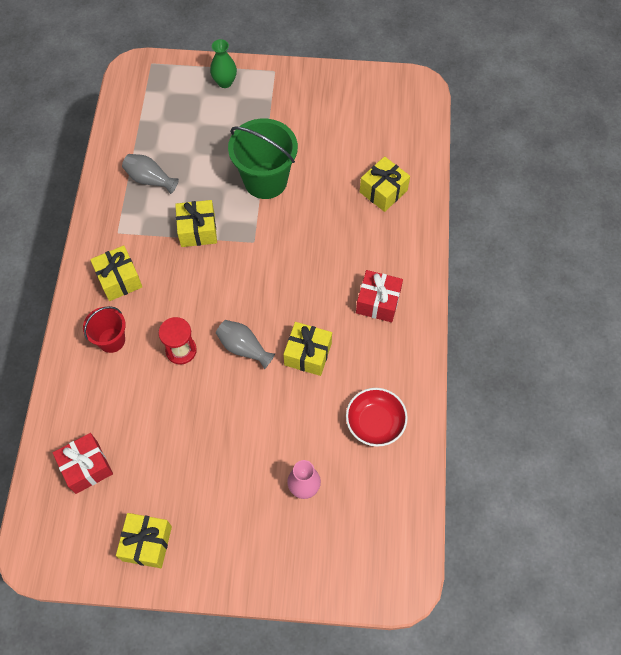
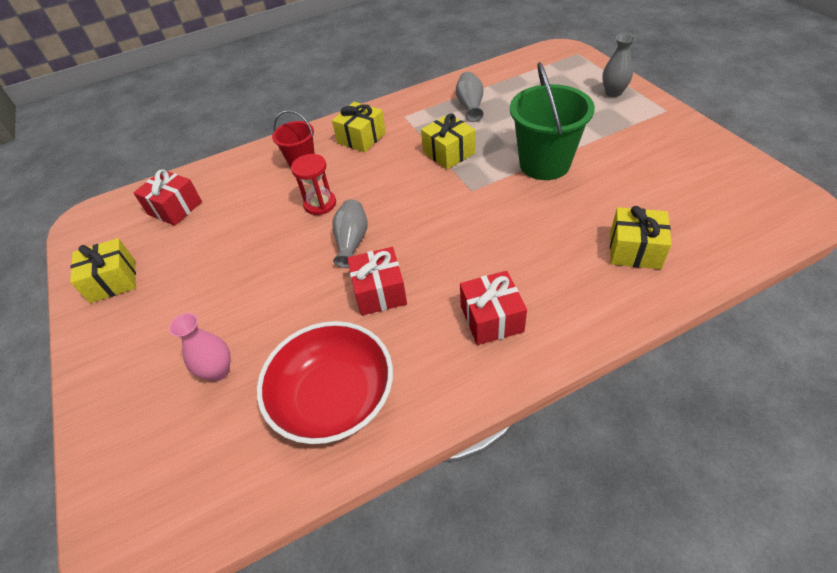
camera: 65 degrees right, 15 degrees down
green vase [210,39,237,88] -> grey vase [602,34,636,97]
yellow gift [283,322,332,376] -> red gift [347,247,407,316]
red bowl [346,388,408,447] -> red bowl [257,321,393,444], size x1.54

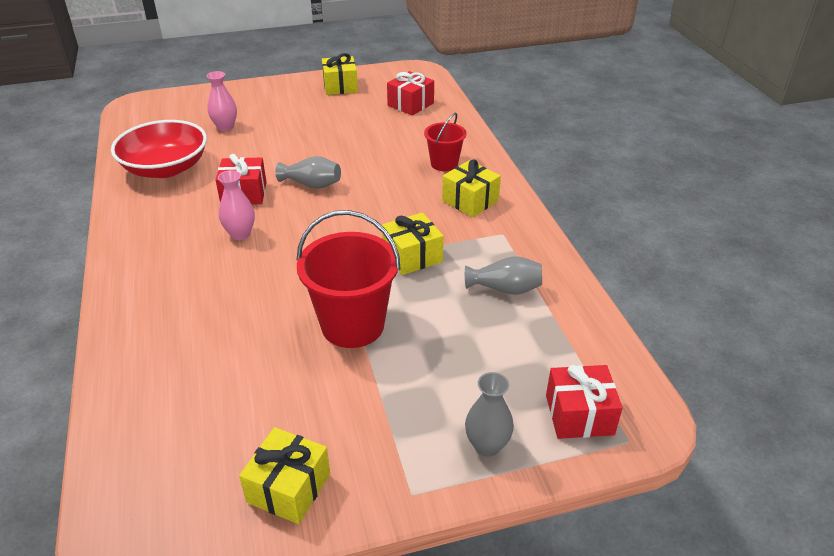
camera: 95 degrees right, 10 degrees down
red hourglass [291,154,336,215] -> none
red gift [460,271,527,345] -> red gift moved to [546,365,623,439]
green bucket [510,62,595,180] -> red bucket [297,210,401,348]
yellow gift [610,206,672,269] -> yellow gift moved to [239,427,330,524]
none -> pink vase [218,170,255,240]

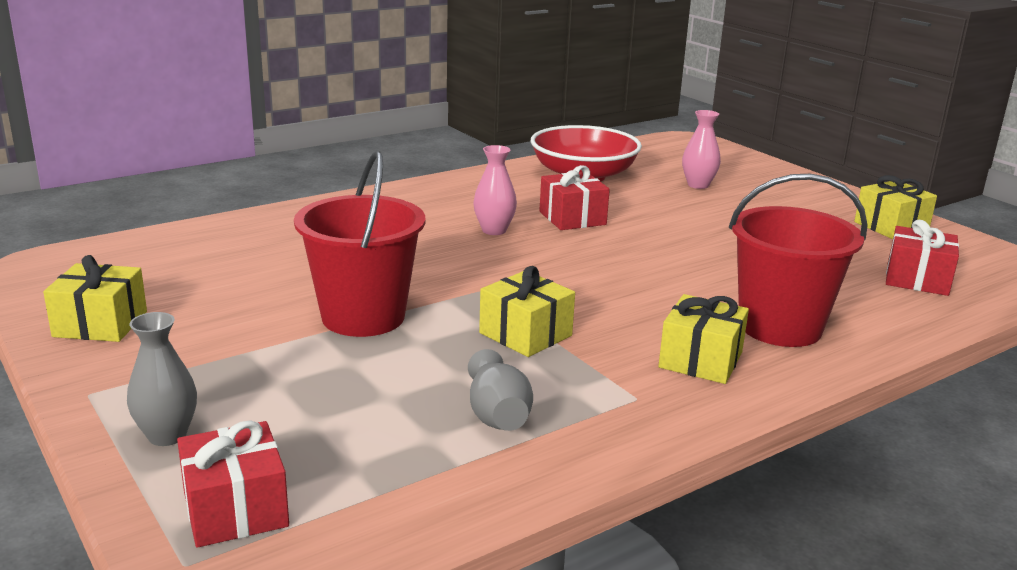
camera: 70 degrees right, 15 degrees down
grey vase [275,156,341,189] -> none
red bucket [424,112,467,171] -> red bucket [729,174,868,347], size x1.76

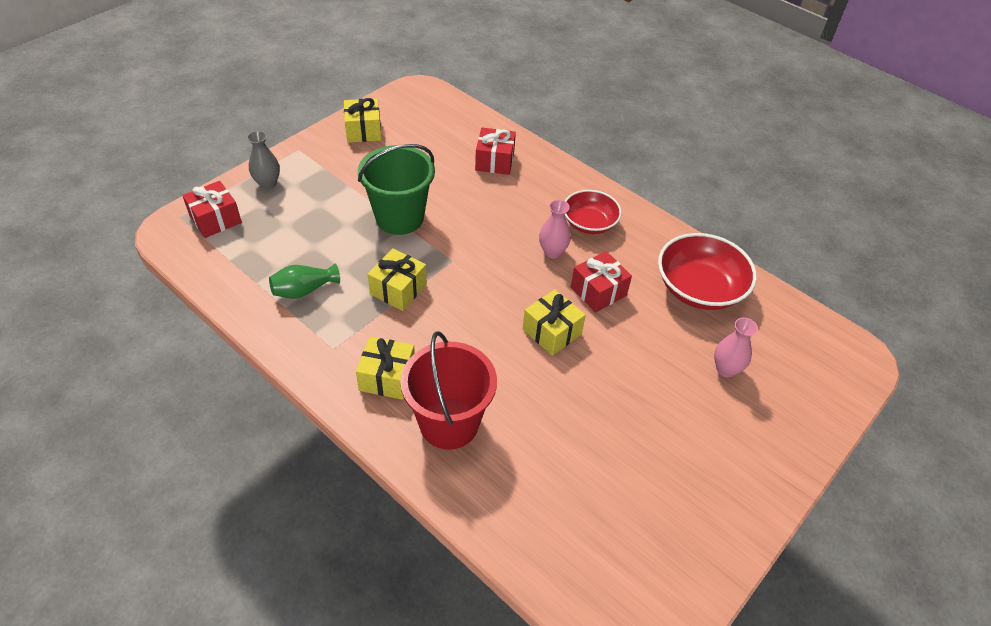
camera: 75 degrees right, 25 degrees up
red bucket [294,150,425,337] -> green bucket [358,144,435,235]
grey vase [468,349,533,431] -> green vase [269,264,340,299]
yellow gift [854,175,937,239] -> yellow gift moved to [523,289,586,356]
red gift [886,220,959,296] -> red gift moved to [475,128,516,175]
none -> red bowl [565,190,622,234]

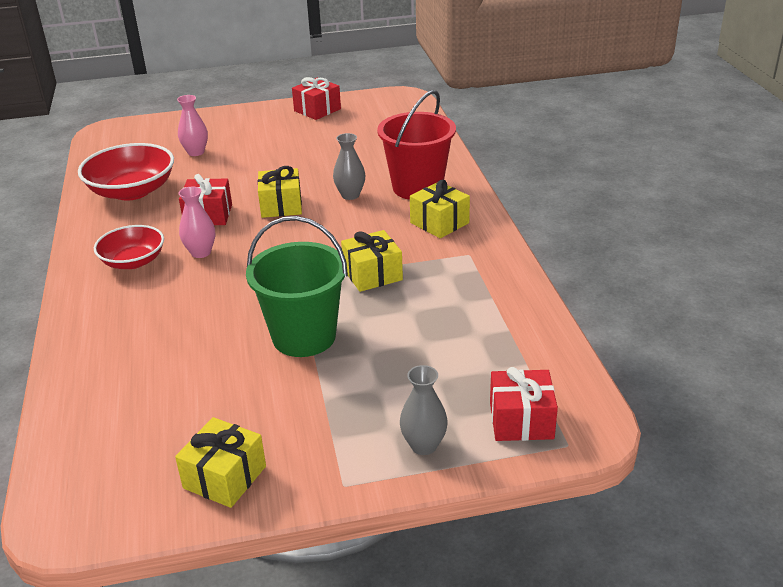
camera: 140 degrees left, 15 degrees down
green vase [269,264,340,299] -> none
red gift [475,128,516,175] -> red gift moved to [292,77,341,120]
none -> grey vase [333,133,366,200]

